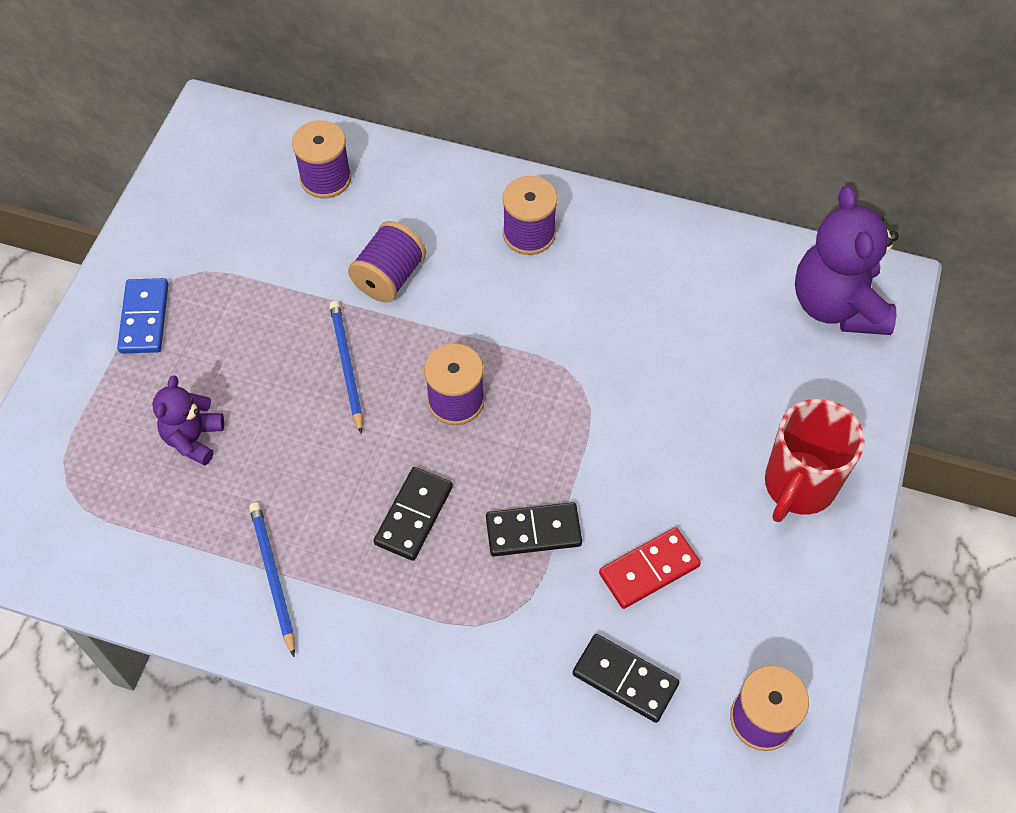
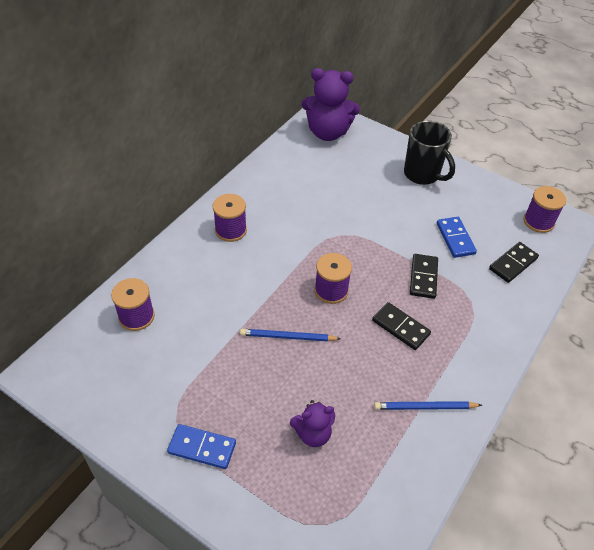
camera: 75 degrees left, 10 degrees down
purple teddy bear [152,375,224,466] -> purple teddy bear turned 45 degrees counterclockwise [290,400,335,447]
purple spool [348,221,426,303] -> none
red domino [599,527,701,609] -> blue domino [437,217,477,258]
red mug [765,399,865,522] -> black mug [404,121,455,185]

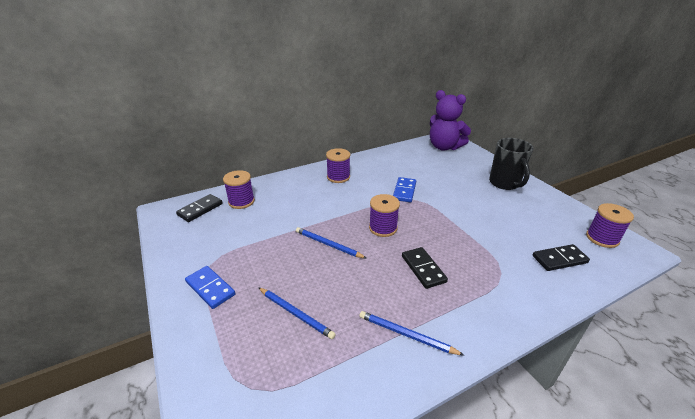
camera: 30 degrees right, 15 degrees down
purple teddy bear [290,400,335,447] -> blue pencil [258,287,336,339]
black domino [410,254,438,299] -> black domino moved to [176,194,223,222]
blue domino [437,217,477,258] -> blue domino moved to [393,177,416,202]

